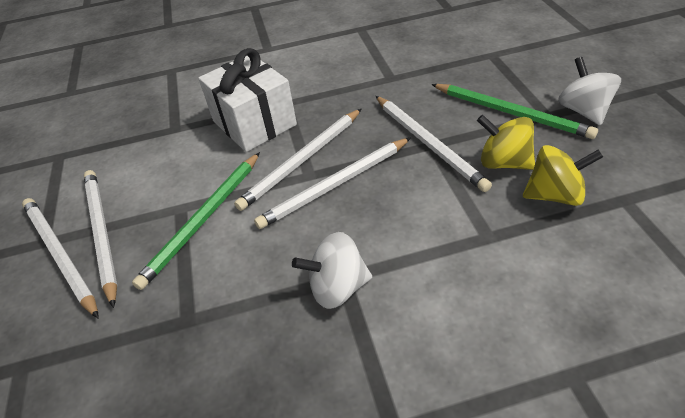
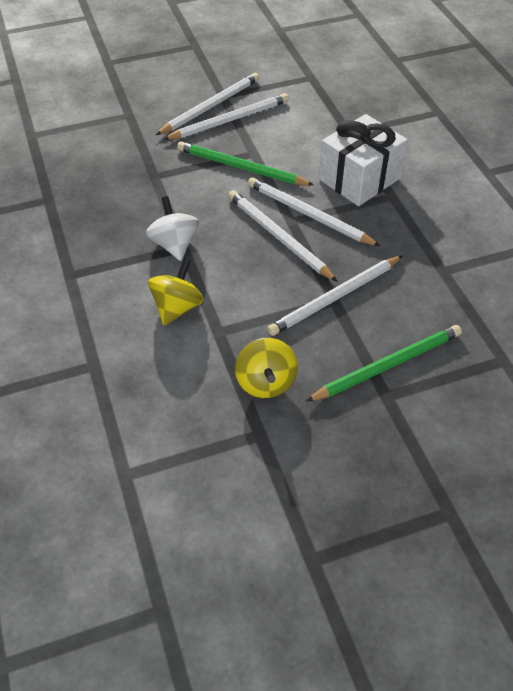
camera: 80 degrees right, 5 degrees up
green pencil [431,84,598,139] -> green pencil turned 150 degrees counterclockwise [306,325,462,401]
yellow spinning top [477,115,535,170] -> yellow spinning top moved to [148,258,204,326]
white spinning top [558,57,621,125] -> none

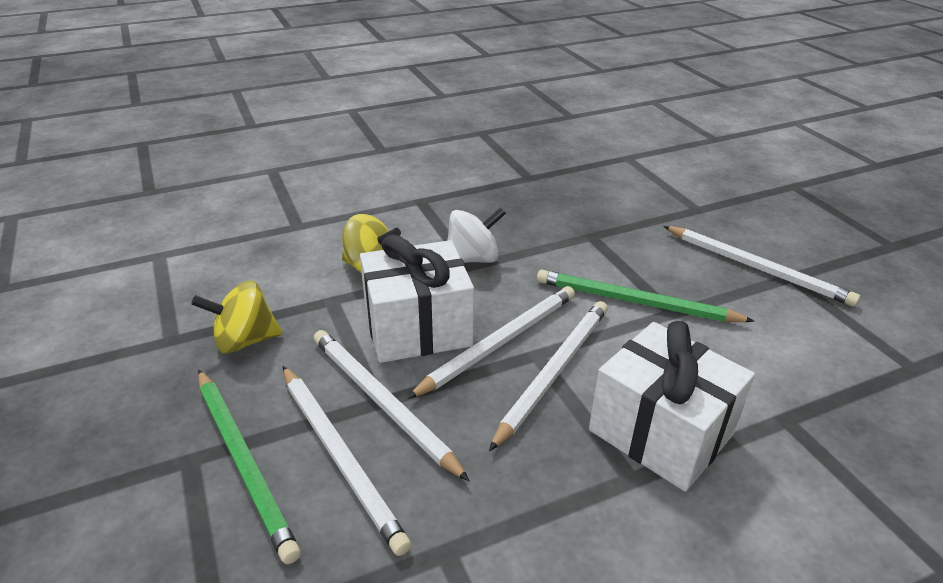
camera: 85 degrees right, 15 degrees down
white pencil [163,93,289,140] -> white pencil moved to [283,366,411,556]
green pencil [177,141,314,186] -> green pencil turned 90 degrees counterclockwise [537,270,755,322]
none -> white gift [360,234,474,363]

